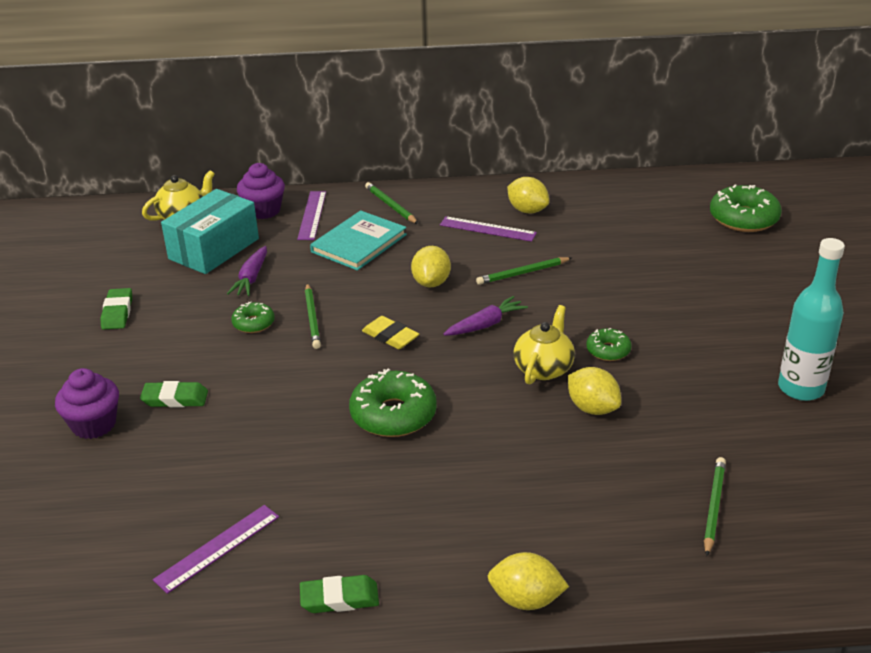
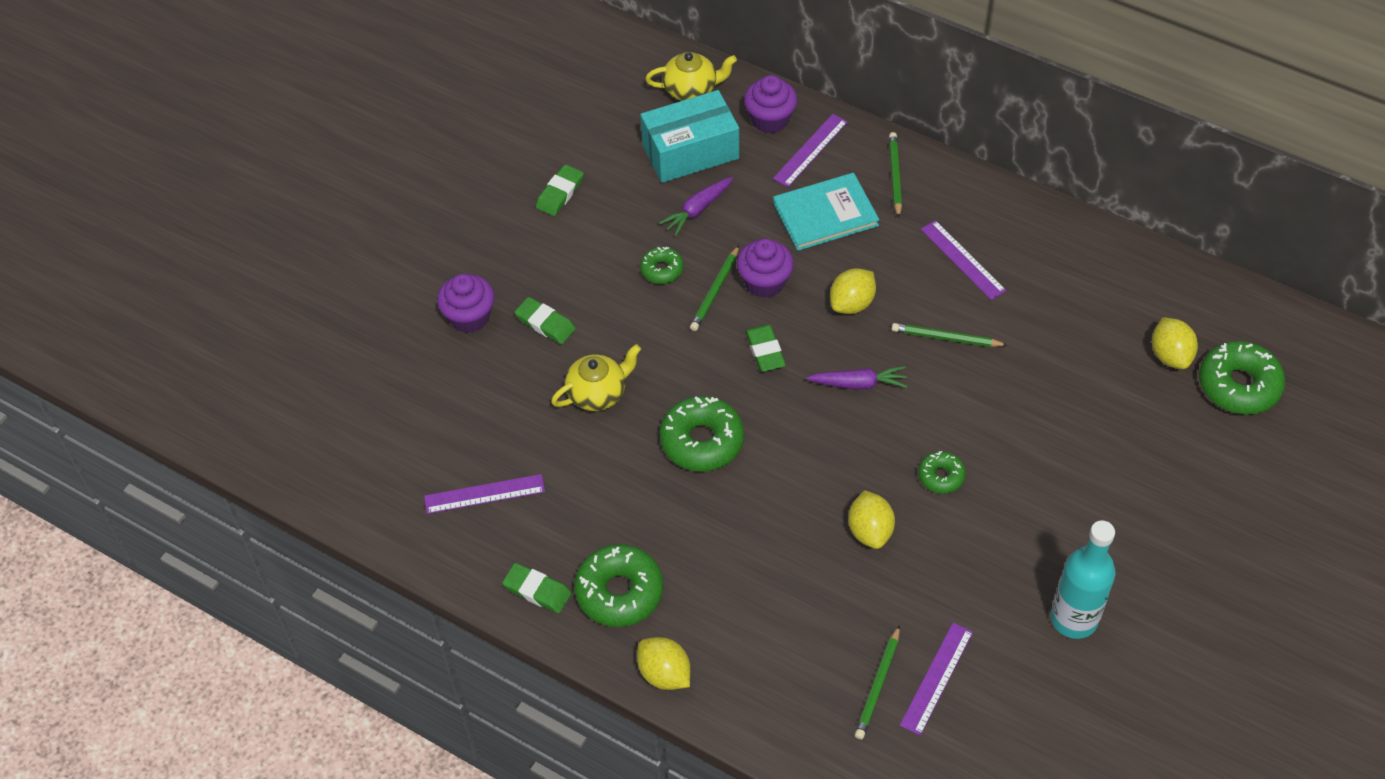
camera: 35 degrees right, 20 degrees up
yellow eraser [362,316,419,349] -> green eraser [745,325,786,372]
yellow lemon [507,177,549,213] -> yellow lemon moved to [1152,317,1198,369]
yellow teapot [513,305,575,384] -> yellow teapot moved to [551,344,641,411]
green pencil [704,457,726,556] -> green pencil turned 150 degrees clockwise [855,625,900,739]
none -> green donut [574,544,663,627]
none -> purple cupcake [737,239,794,298]
none -> purple ruler [900,623,973,736]

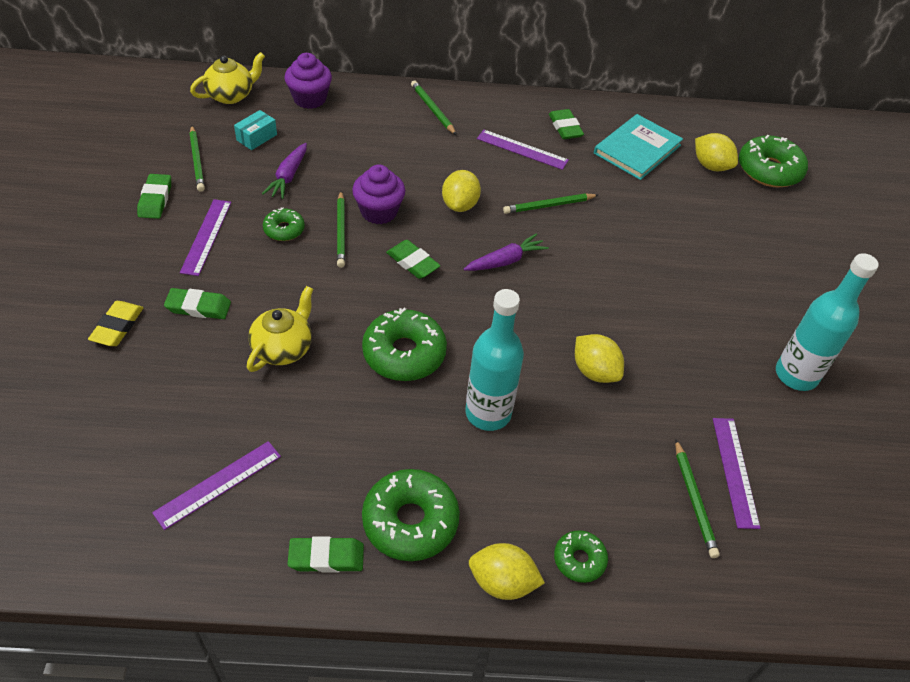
camera: 35 degrees left, 5 degrees down
purple cupcake [437,274,494,333] -> yellow eraser [88,301,143,346]
turquoise box [640,90,739,183] -> turquoise box [234,110,277,150], size x0.45
purple ruler [773,114,848,187] -> purple ruler moved to [180,199,231,276]
turquoise book [773,173,879,251] -> turquoise book moved to [594,114,683,180]
green donut [918,451,966,494] -> green donut moved to [554,530,608,583]
none -> green pencil [190,126,205,192]
none -> turquoise bottle [466,289,524,431]
none -> green eraser [549,109,584,139]

